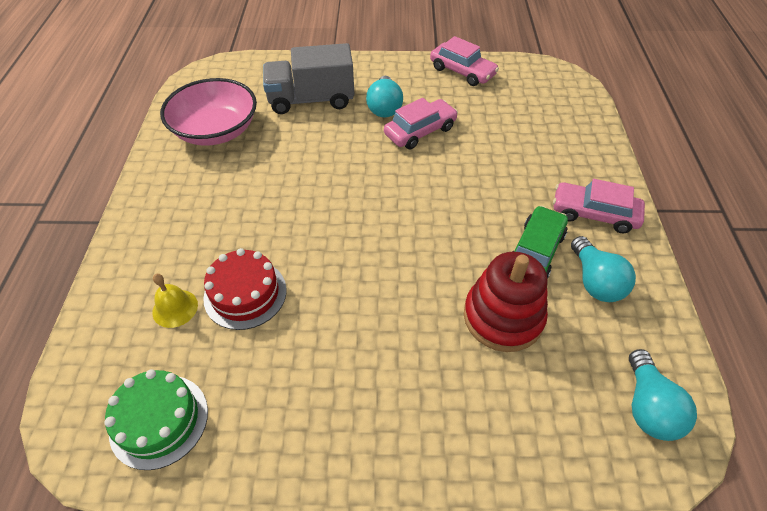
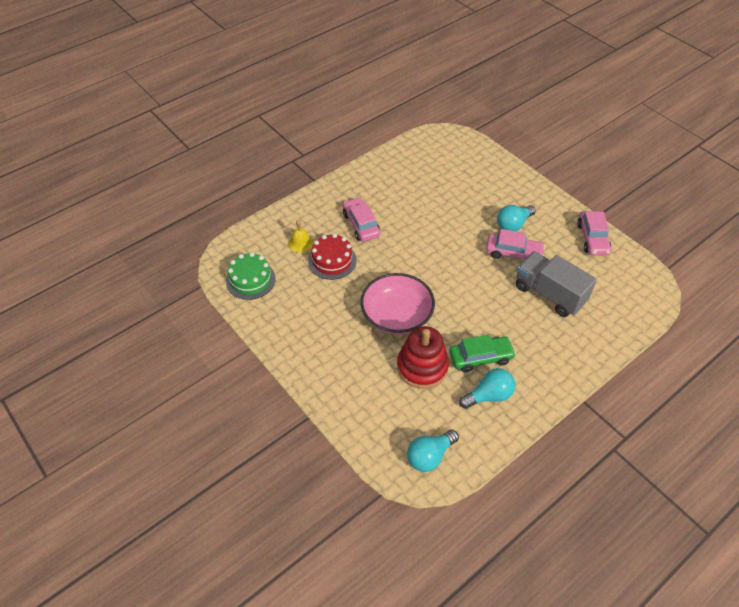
camera: 50 degrees right, 0 degrees up
pink bowl [160,78,257,146] -> pink bowl moved to [360,273,435,335]
grey truck [263,43,354,114] -> grey truck moved to [516,251,597,317]
pink car [553,179,645,233] -> pink car moved to [343,197,381,242]
turquoise light bulb [571,236,636,302] -> turquoise light bulb turned 150 degrees counterclockwise [459,368,515,409]

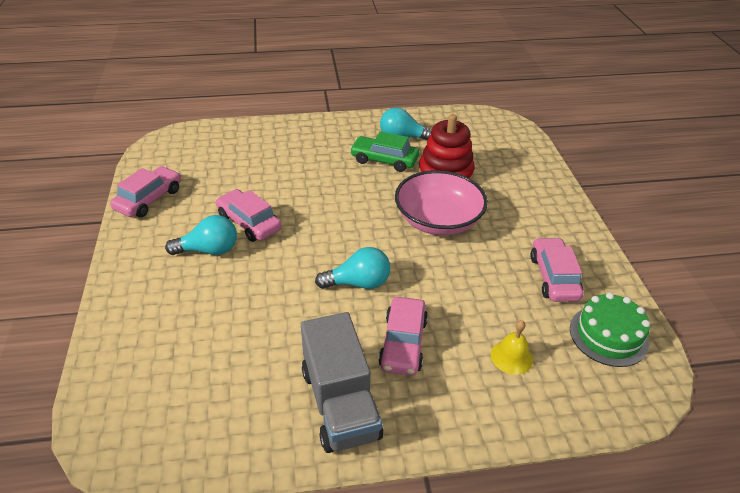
camera: 150 degrees left, 10 degrees down
red cake [308,234,357,280] -> none
turquoise light bulb [407,430,459,472] -> turquoise light bulb moved to [315,247,390,289]
grey truck [516,251,597,317] -> grey truck moved to [301,312,383,453]
none -> pink car [530,237,583,302]

